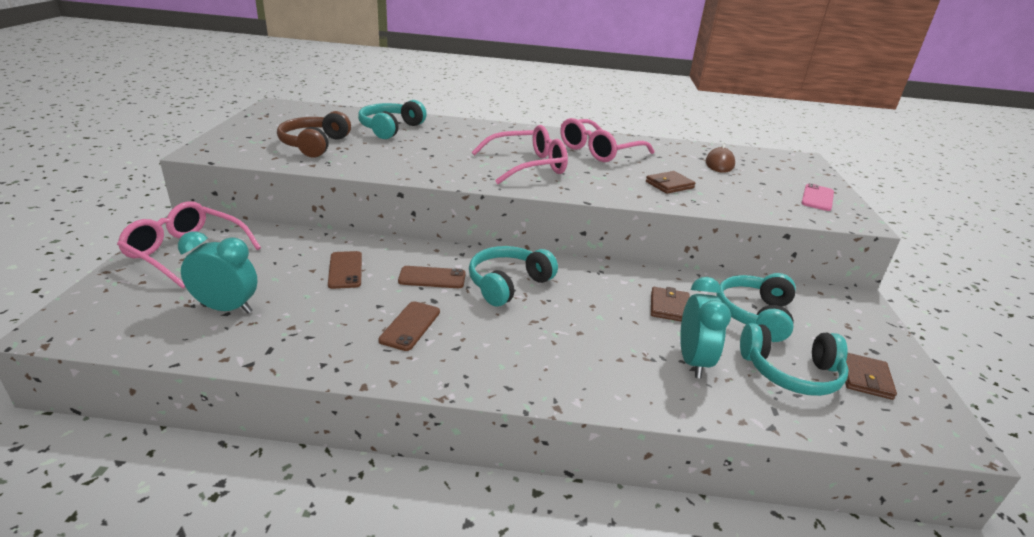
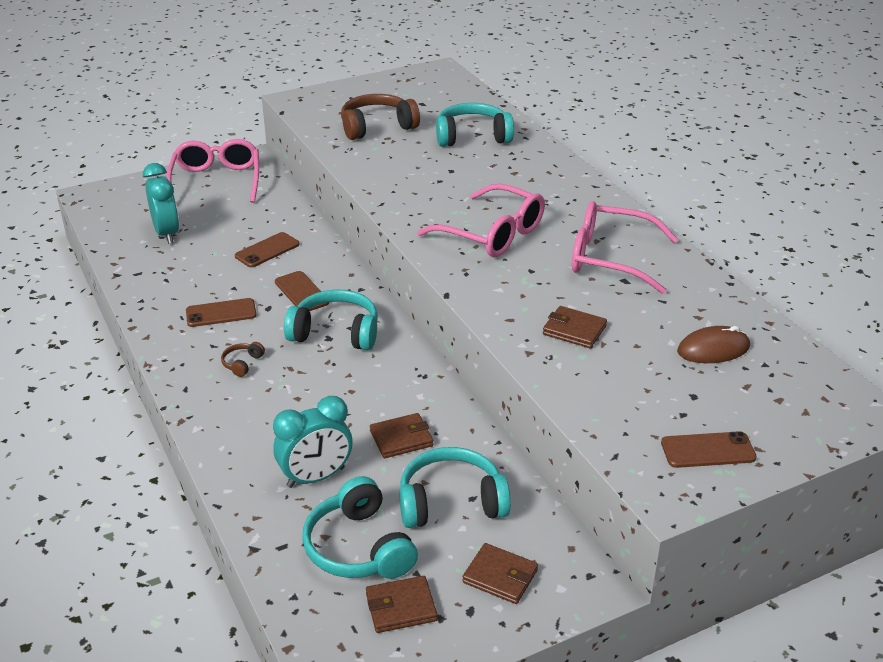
camera: 60 degrees right, 5 degrees up
pink phone [802,183,834,211] -> brown phone [661,431,757,468]
none -> brown headphones [221,342,265,377]
none -> brown wallet [462,543,538,604]

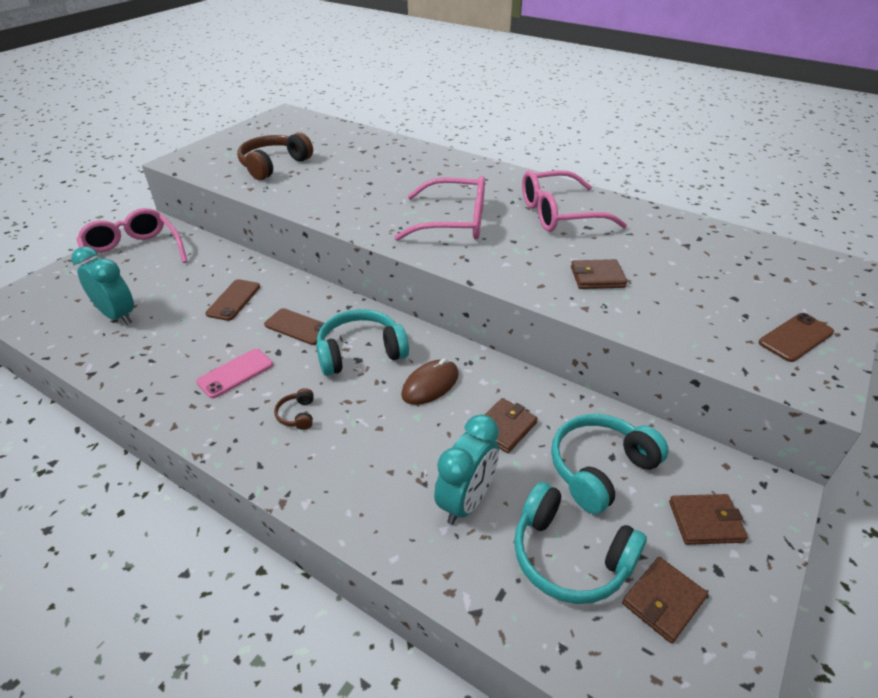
camera: 30 degrees left, 5 degrees up
brown phone [186,298,257,327] -> pink phone [196,349,273,398]
turquoise headphones [436,103,514,147] -> none
brown mouse [677,326,750,363] -> brown mouse moved to [401,359,459,405]

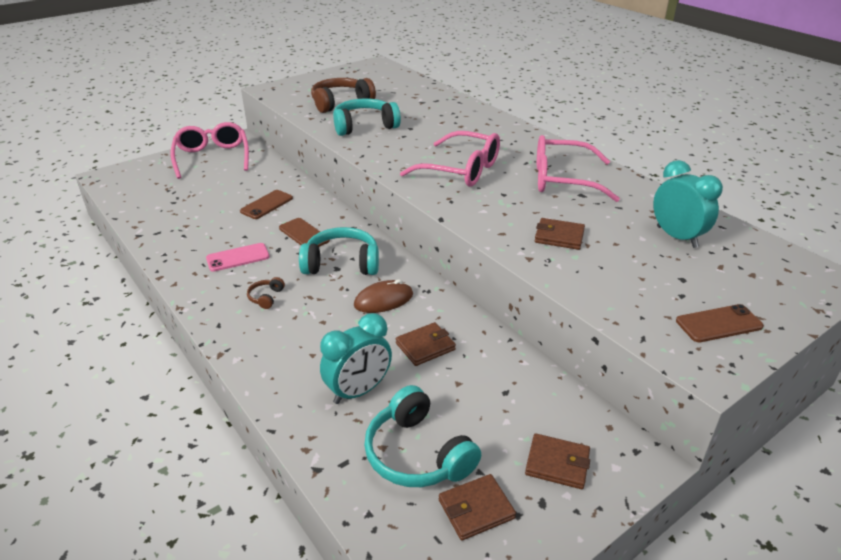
camera: 20 degrees right, 5 degrees down
turquoise clock [71,247,134,325] -> turquoise clock moved to [653,160,723,248]
turquoise headphones [551,414,669,514] -> turquoise headphones moved to [333,98,401,136]

